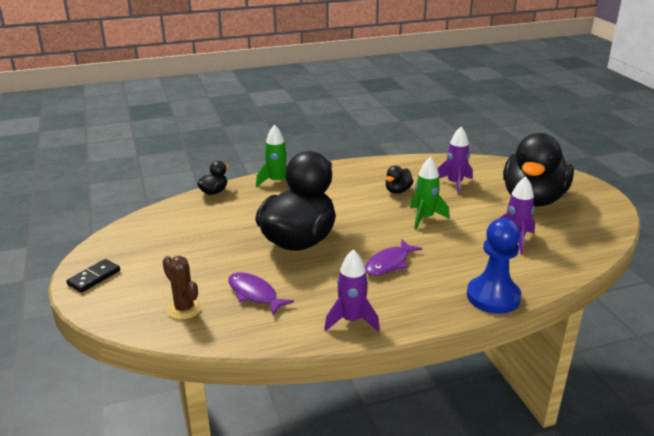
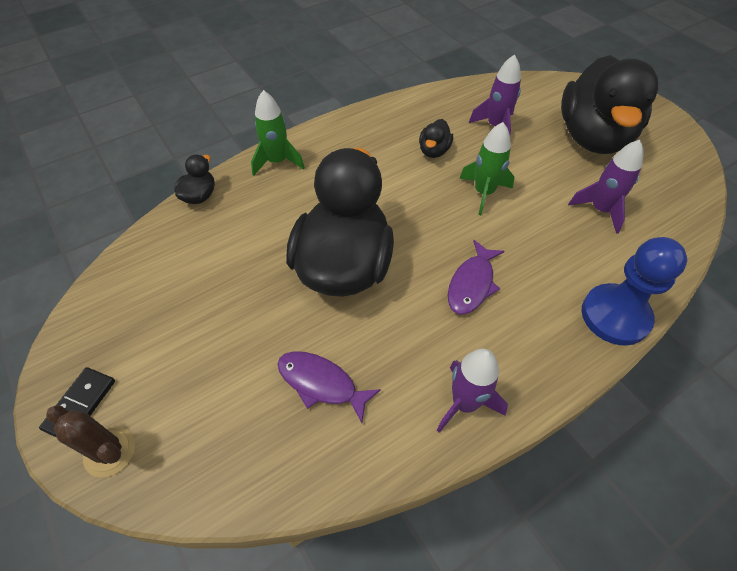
camera: 15 degrees left, 25 degrees up
brown cactus [163,256,202,319] -> brown cactus moved to [46,405,135,478]

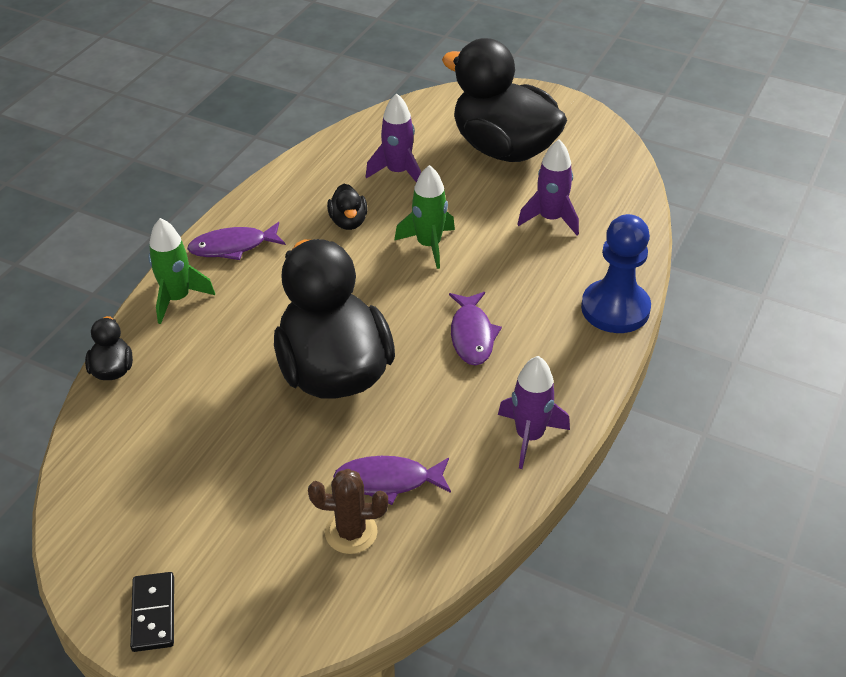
camera: 30 degrees left, 10 degrees down
brown cactus [46,405,135,478] -> brown cactus moved to [308,469,388,554]
black duck [561,55,658,154] -> black duck turned 150 degrees clockwise [442,38,567,162]
none -> purple fish [187,222,286,260]

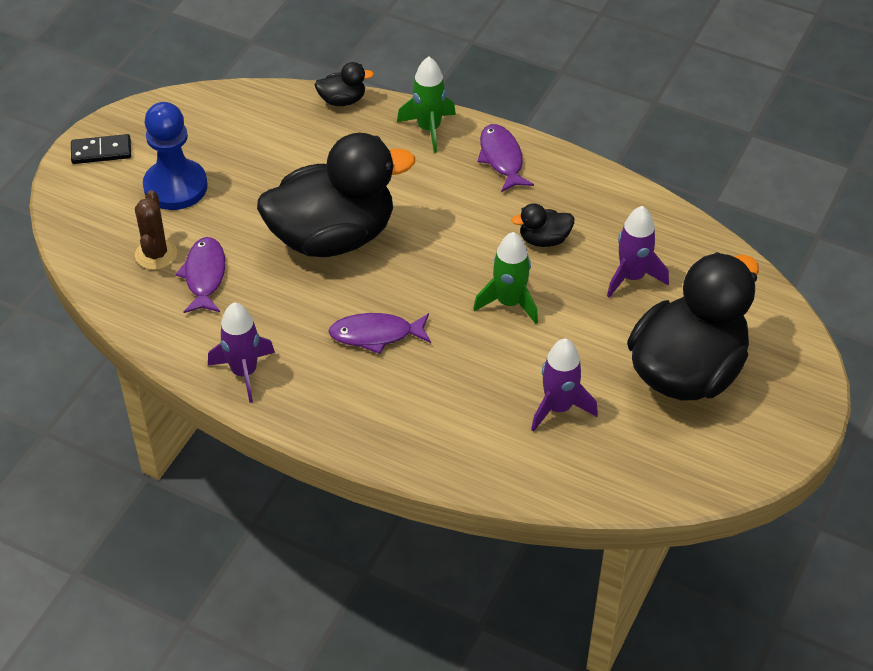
camera: 90 degrees right, 5 degrees up
blue pawn [581,214,651,333] -> blue pawn moved to [143,102,208,210]

